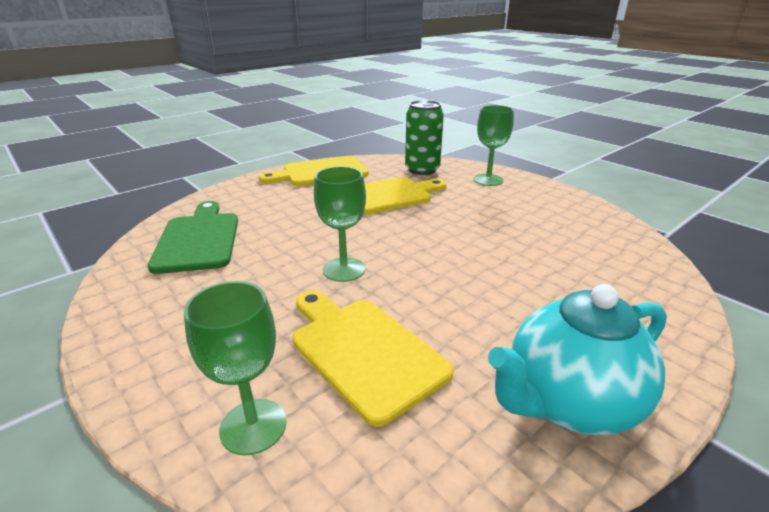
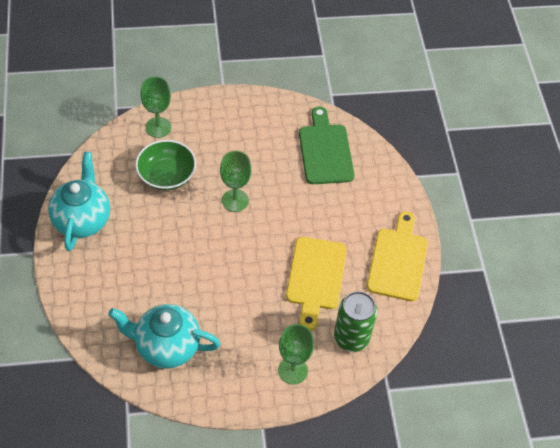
camera: 120 degrees right, 25 degrees up
green cutting board [148,201,238,274] -> green cutting board turned 120 degrees counterclockwise [299,107,355,184]
yellow cutting board [292,290,454,427] -> green bowl [135,140,196,190]
none -> turquoise teapot [108,304,220,368]

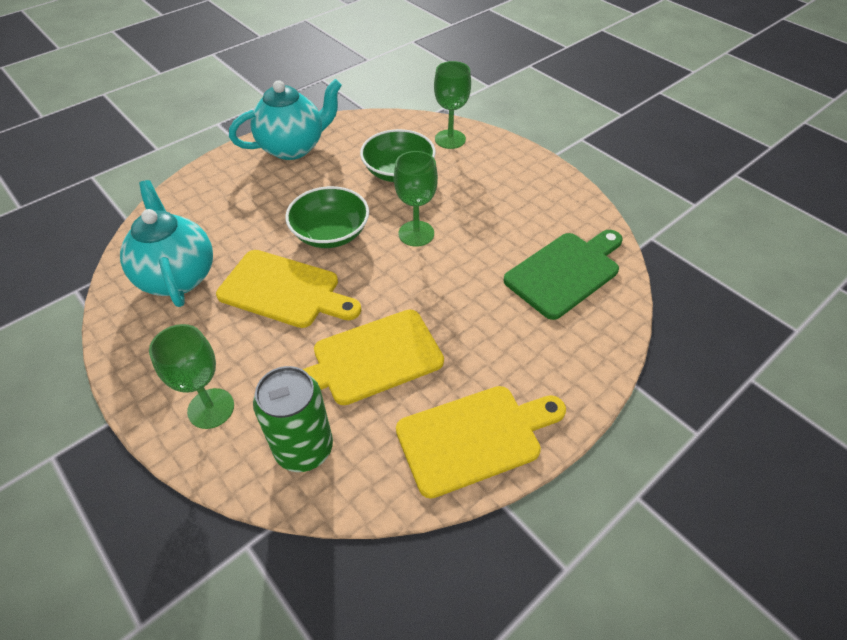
camera: 60 degrees right, 5 degrees down
none -> yellow cutting board [216,250,361,328]
none -> green bowl [285,186,369,248]

